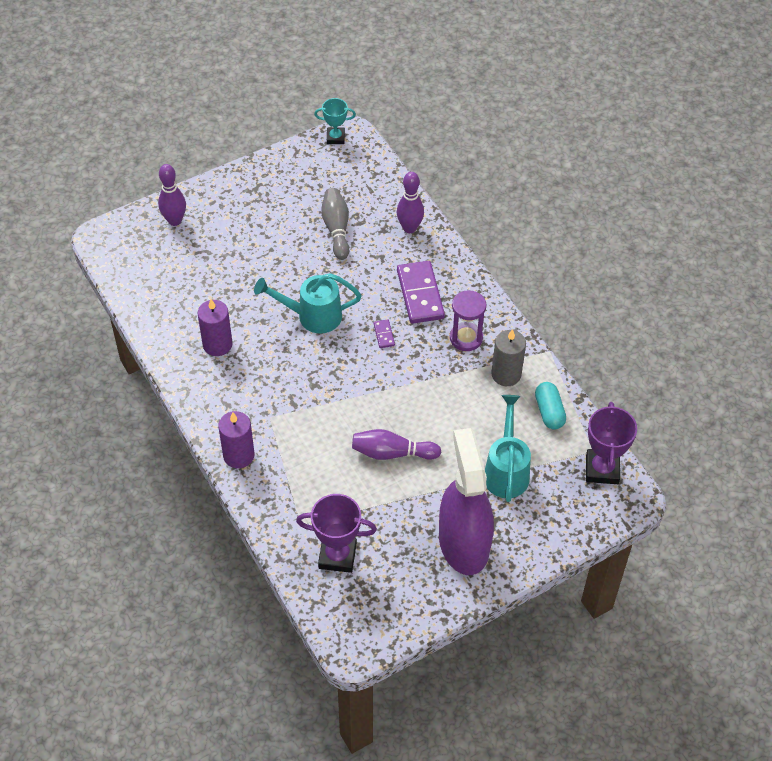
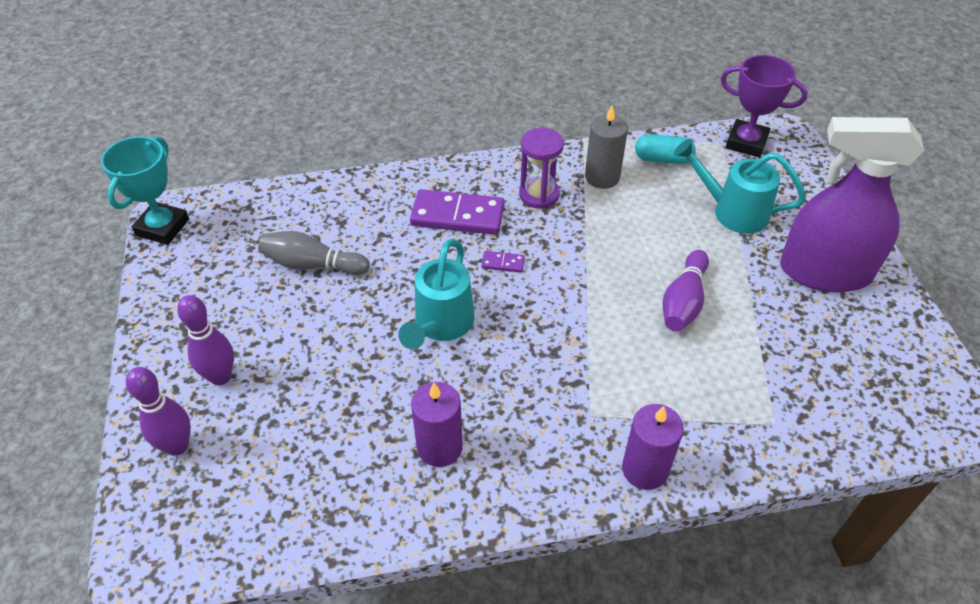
camera: 70 degrees left, 5 degrees down
purple trophy [296,494,377,573] -> none
turquoise trophy [314,98,356,144] -> turquoise trophy [101,136,189,245], size x1.58
purple bowling pin [397,172,424,233] -> purple bowling pin moved to [177,295,234,385]

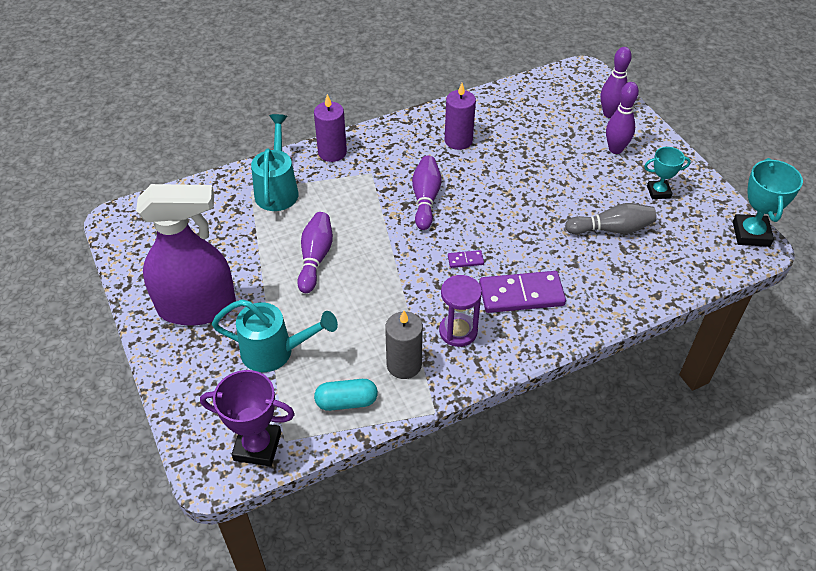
camera: 165 degrees right, 0 degrees up
turquoise watering can [398,239,474,349] -> turquoise watering can moved to [251,114,299,211]
none -> purple bowling pin [412,156,442,230]
none -> turquoise trophy [644,147,691,199]

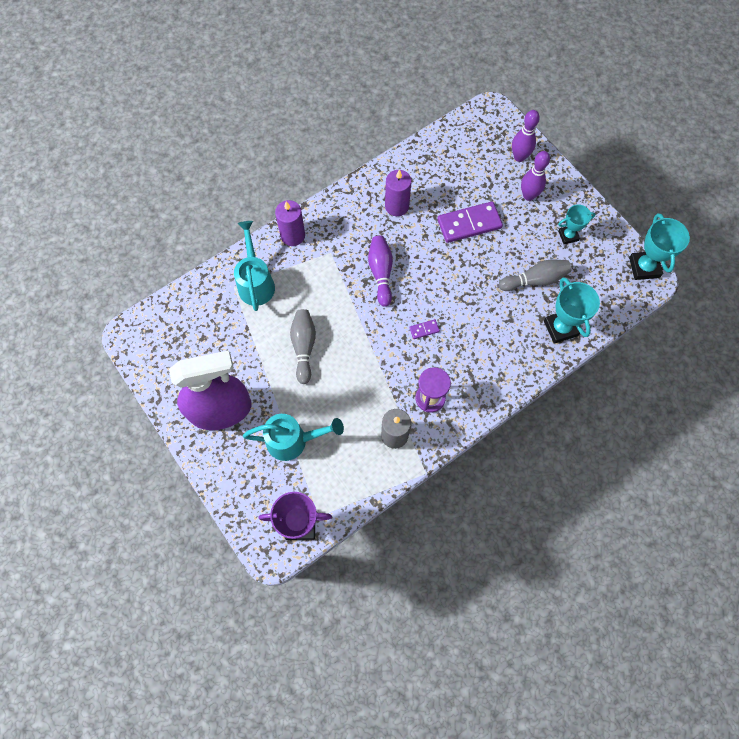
camera: 10 degrees left, 20 degrees up
purple bowling pin [297,212,333,293] -> grey bowling pin [290,309,316,384]
turquoise capsule [314,379,378,411] -> none
purple domino [479,271,566,313] -> purple domino moved to [437,202,503,243]
none -> turquoise trophy [544,277,600,344]

